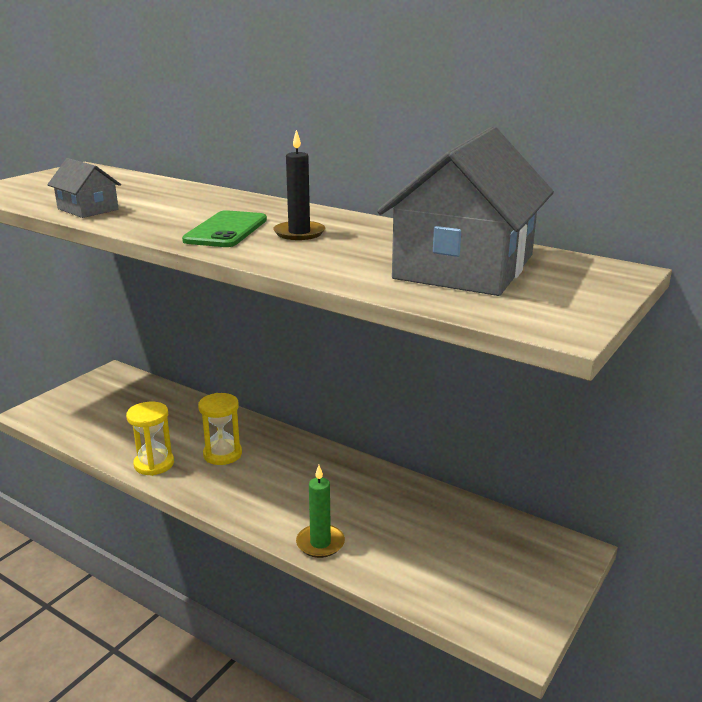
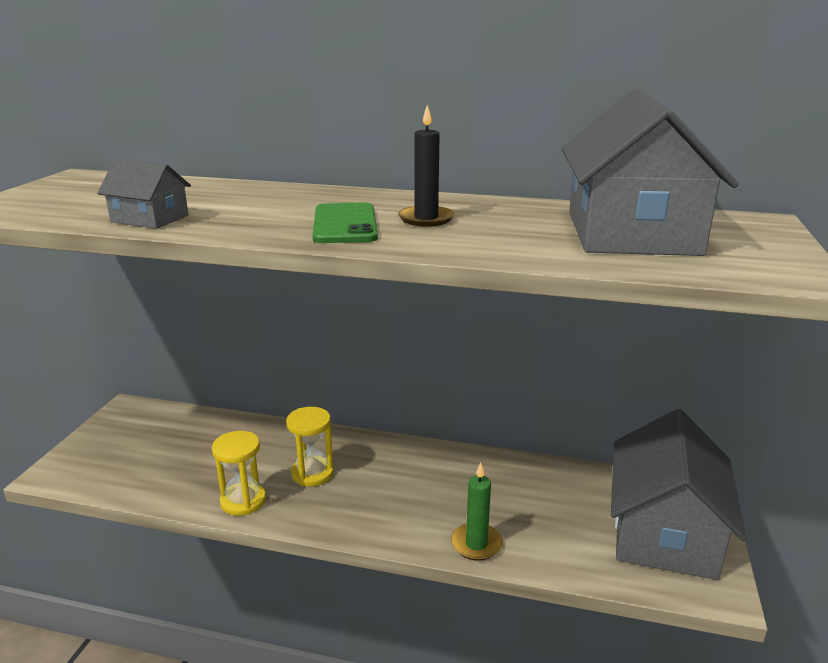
camera: 20 degrees left, 0 degrees up
none -> grey house [611,409,746,580]

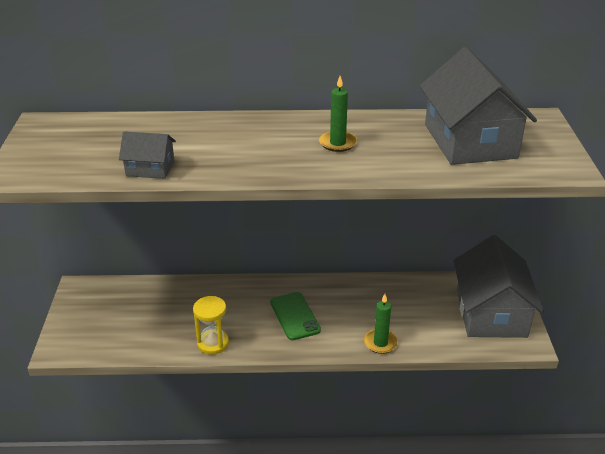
camera: 15 degrees left, 10 degrees up
yellow hourglass [286,407,334,487] -> none
green phone [313,202,378,243] -> green phone moved to [270,292,321,340]
black candle [398,105,455,227] -> green candle [319,76,357,152]

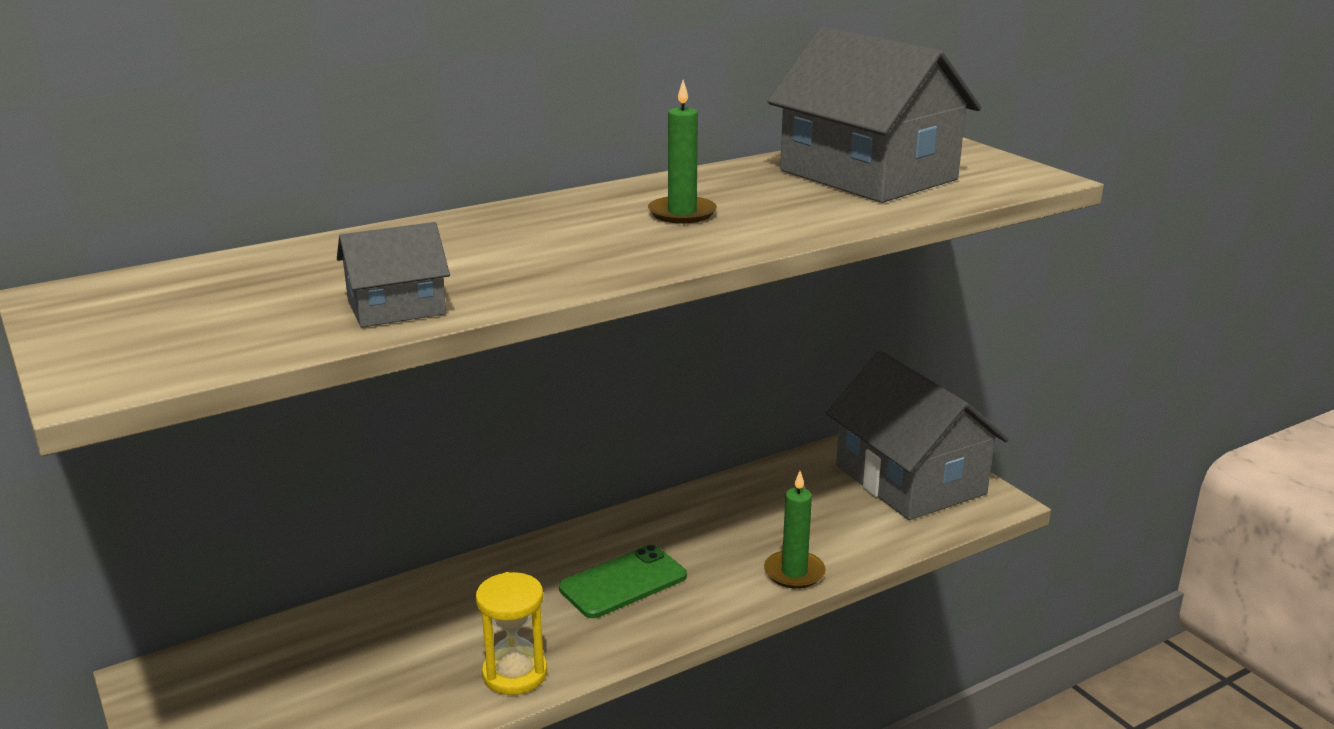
camera: 30 degrees left, 10 degrees down
green phone [270,292,321,340] -> green phone turned 75 degrees counterclockwise [559,545,687,618]

